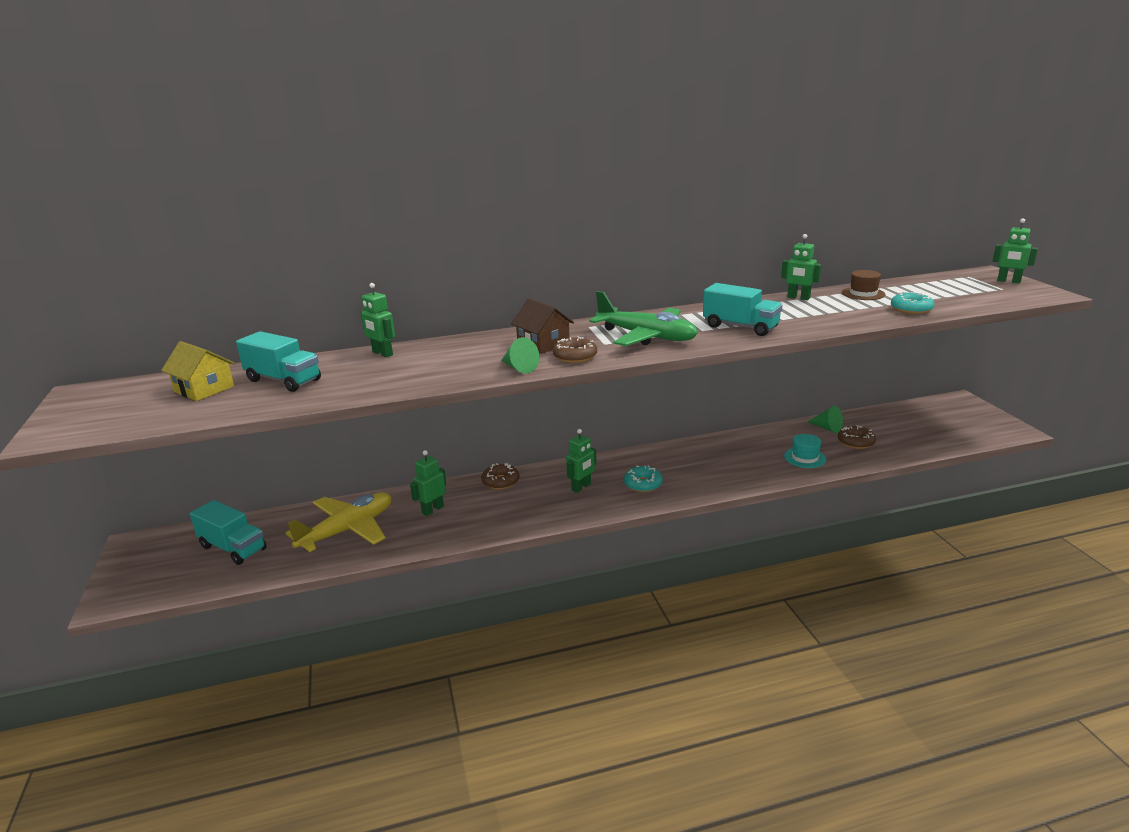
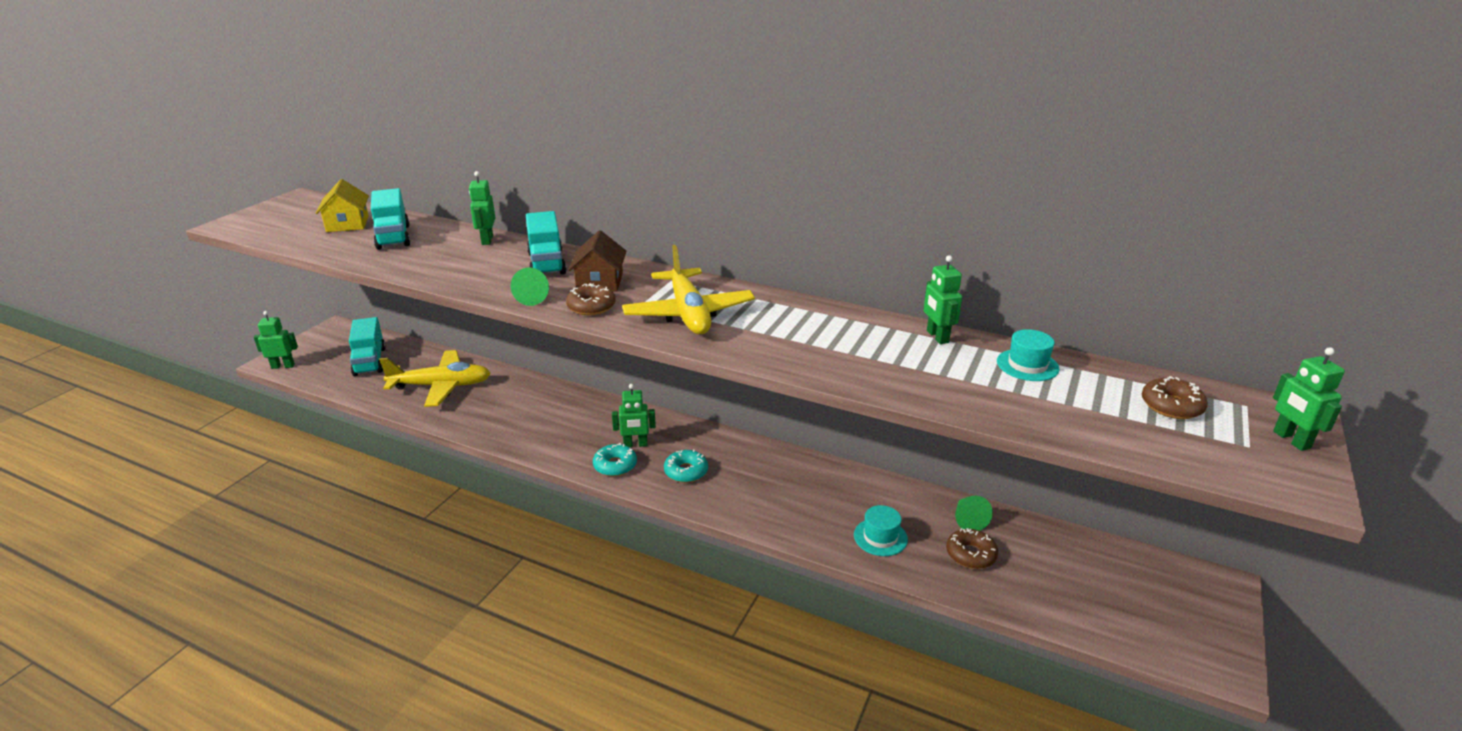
camera: 40 degrees right, 5 degrees up
green robot [410,450,446,516] -> green robot moved to [254,311,298,369]
brown donut [481,463,519,490] -> brown donut moved to [1142,376,1208,419]
green plane [589,291,698,346] -> yellow plane [622,245,755,334]
turquoise truck [703,283,782,336] -> turquoise truck moved to [526,211,566,275]
brown hat [842,270,885,300] -> turquoise hat [997,329,1060,381]
turquoise donut [891,292,934,314] -> turquoise donut moved to [593,443,637,476]

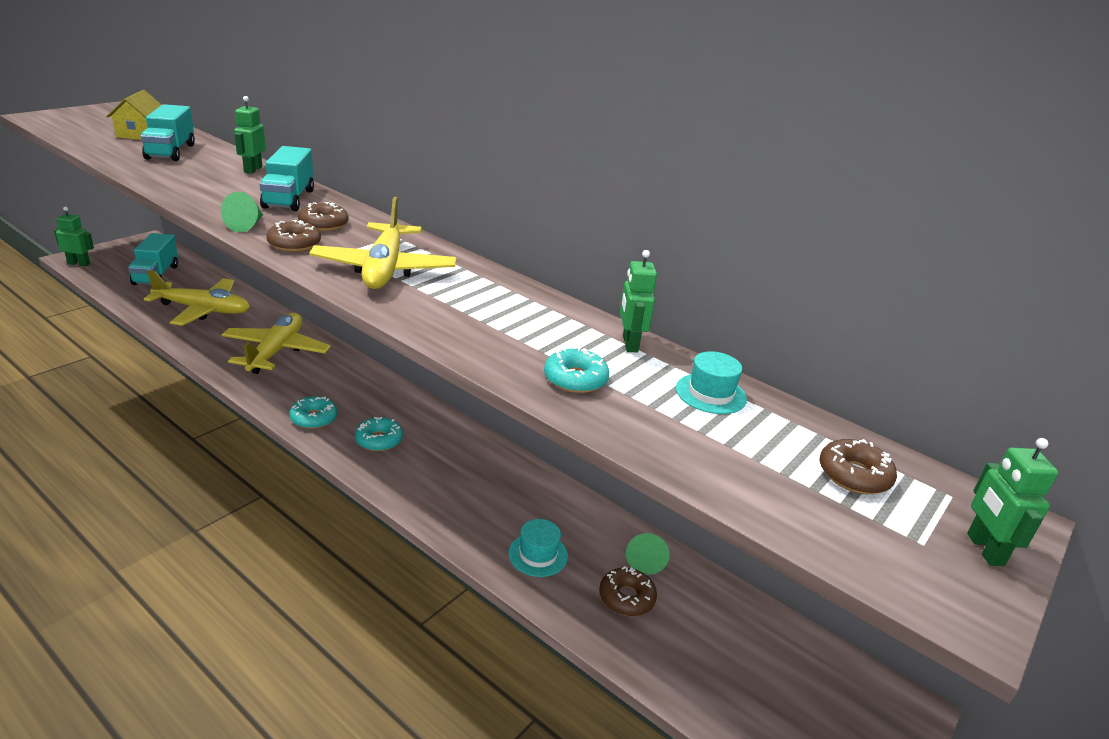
camera: 10 degrees right, 0 degrees up
brown house [568,230,626,292] -> brown donut [298,202,349,231]
green robot [612,384,656,447] -> none
none -> yellow plane [222,313,331,374]
none -> turquoise donut [544,347,609,393]

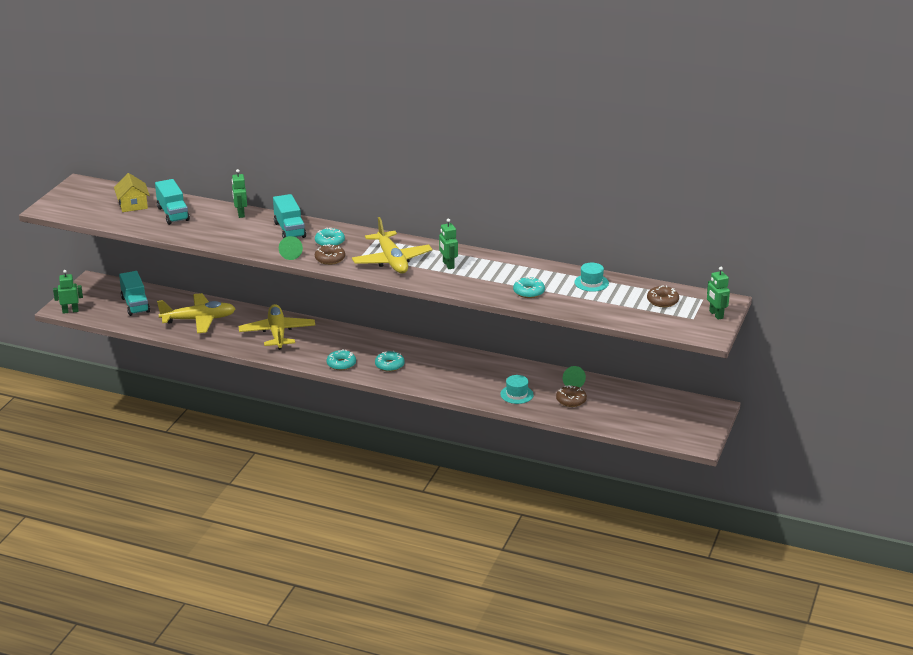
camera: 15 degrees left, 0 degrees up
brown donut [298,202,349,231] -> turquoise donut [315,228,345,246]
green robot [620,250,657,353] -> green robot moved to [439,219,458,269]

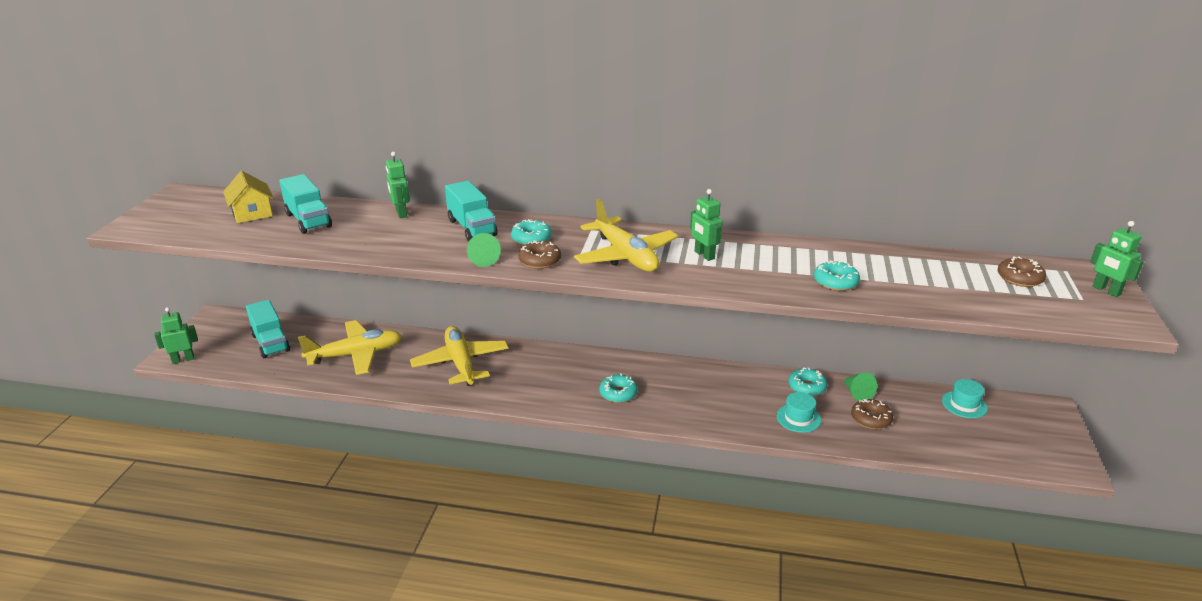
camera: 10 degrees left, 0 degrees up
turquoise donut [327,349,356,370] -> turquoise donut moved to [788,367,827,396]
turquoise hat [574,263,609,292] -> turquoise hat moved to [942,379,988,418]

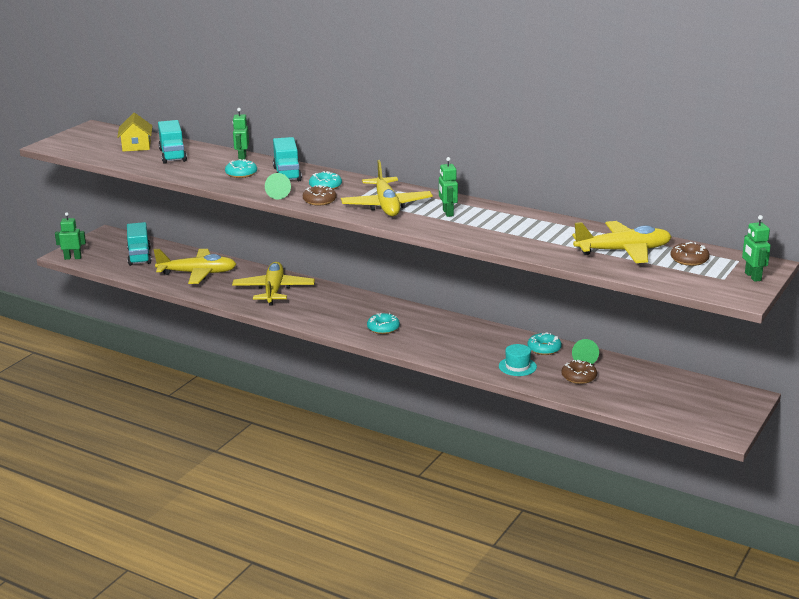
camera: 20 degrees right, 5 degrees down
turquoise donut [814,260,860,291] -> turquoise donut moved to [225,159,257,178]
turquoise hat [942,379,988,418] -> none
none -> yellow plane [572,221,672,263]

